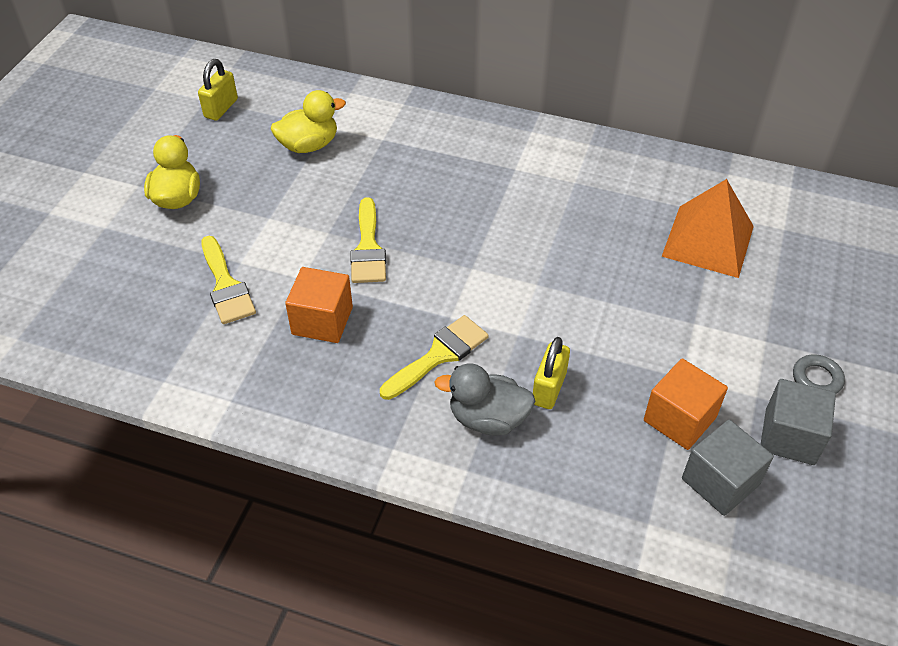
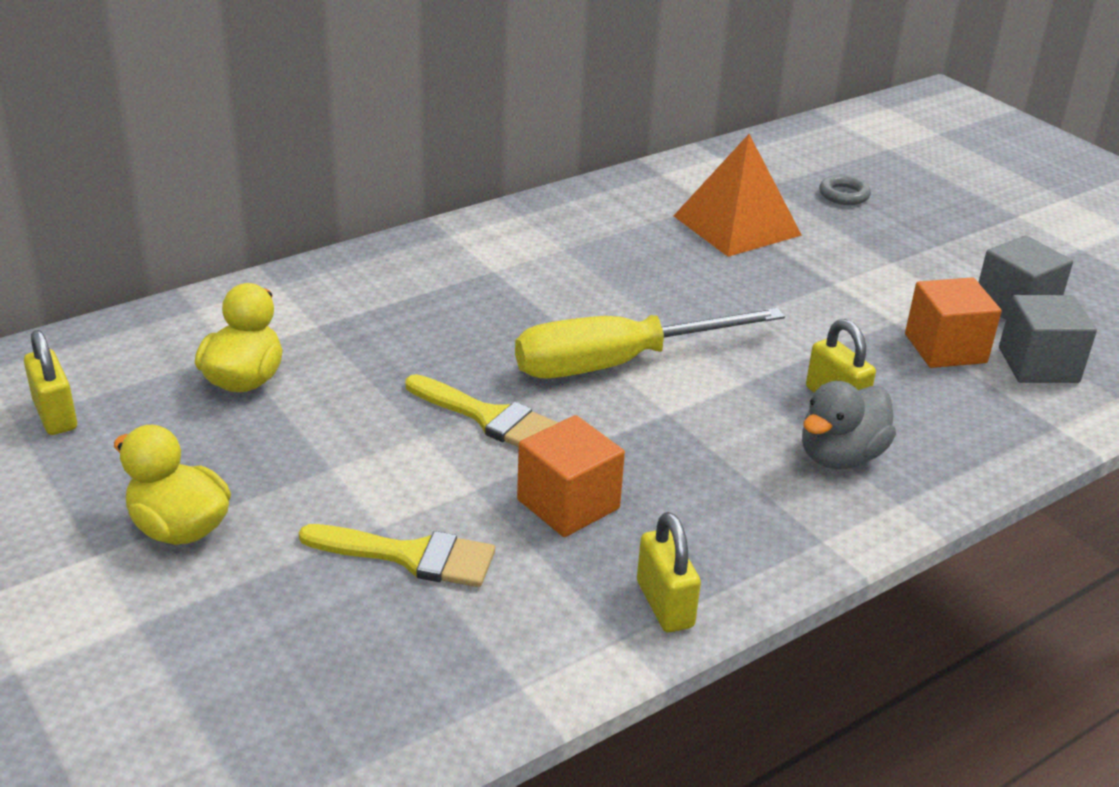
camera: 55 degrees left, 15 degrees down
yellow brush [380,315,489,400] -> none
grey ring [793,354,845,394] -> grey ring moved to [819,175,871,205]
none -> yellow screwdriver [515,308,785,379]
none -> yellow padlock [637,512,701,632]

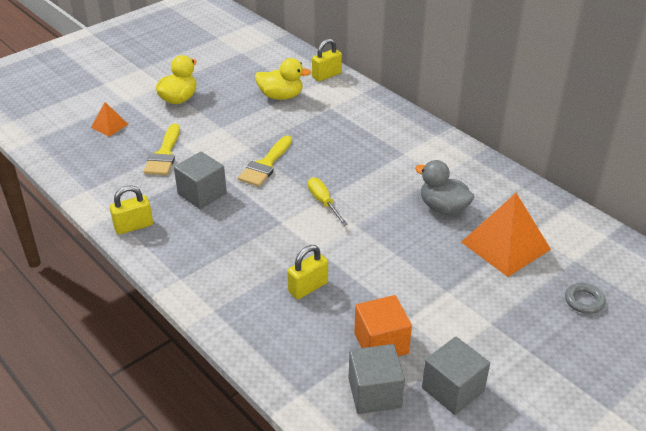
camera: 85 degrees right, 5 degrees up
yellow padlock [24,330,77,435] -> yellow padlock moved to [312,39,342,81]
yellow screwdriver [515,308,785,379] -> yellow screwdriver [308,178,348,226], size x0.48
orange cube [517,415,625,537] -> grey cube [174,152,227,209]
grey duck [802,381,896,469] -> grey duck moved to [415,160,474,215]
none -> orange pyramid [91,102,128,137]

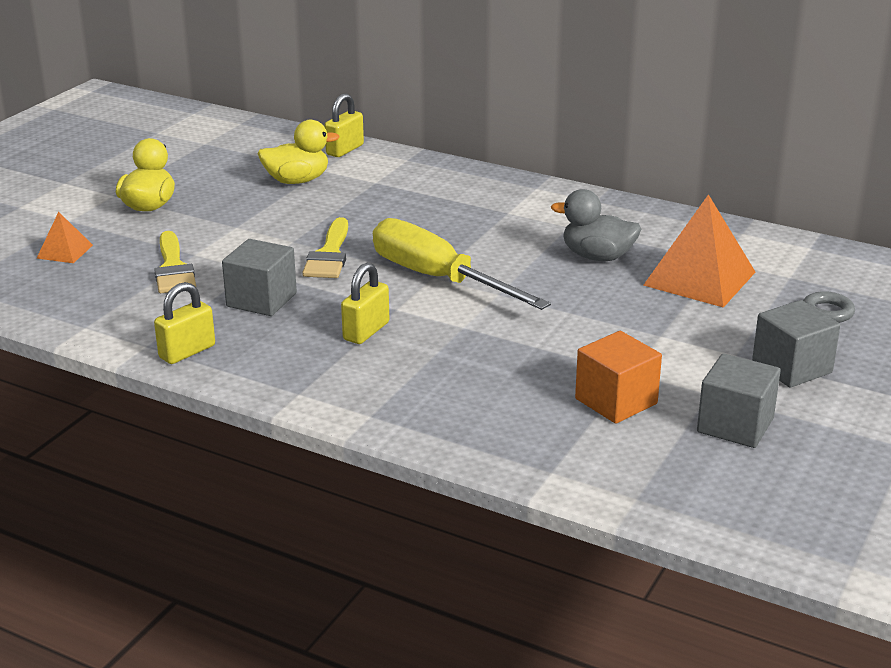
camera: 20 degrees left, 10 degrees down
yellow padlock [287,245,328,299] -> yellow padlock moved to [341,263,389,344]
yellow screwdriver [308,178,348,226] -> yellow screwdriver [373,218,551,310], size x2.07
grey cube [348,344,405,414] -> grey cube moved to [752,300,840,388]

